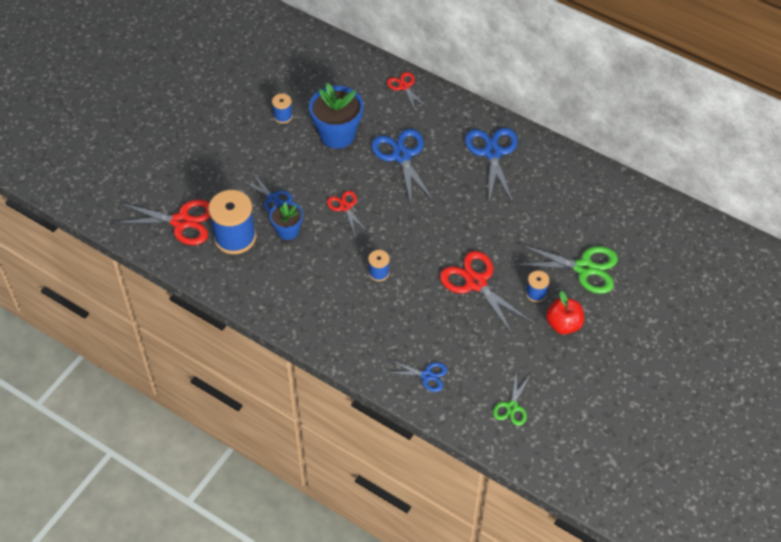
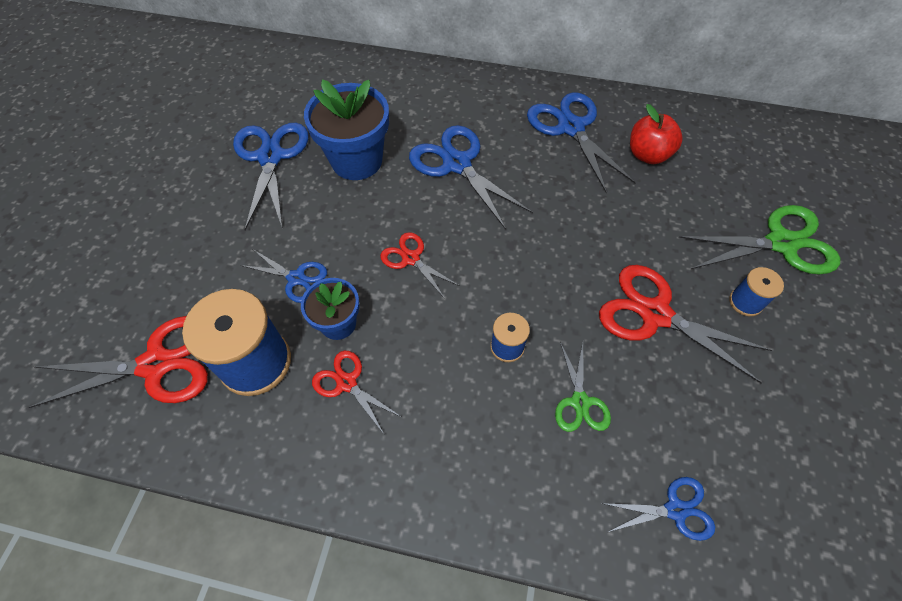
camera: 20 degrees left, 5 degrees up
blue spool [272,94,293,124] -> blue scissors [233,123,308,230]
red scissors [387,72,427,112] -> red scissors moved to [312,351,401,434]
green scissors [493,374,531,426] -> green scissors moved to [555,342,611,432]
red apple [546,291,584,334] -> red apple moved to [630,104,683,164]

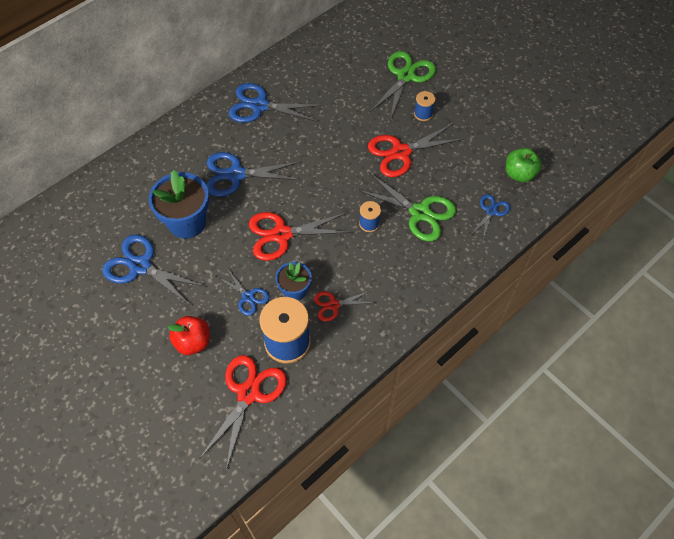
camera: 55 degrees left, 0 degrees up
blue scissors [240,249,327,303] -> blue scissors turned 75 degrees clockwise [217,268,269,316]
red scissors [380,232,460,299] -> red scissors [249,212,352,261], size x1.79
green scissors [555,342,611,432] -> green scissors [356,172,456,242], size x1.79
red apple [630,104,683,164] -> red apple moved to [168,316,210,355]
none -> green apple [506,148,542,182]

